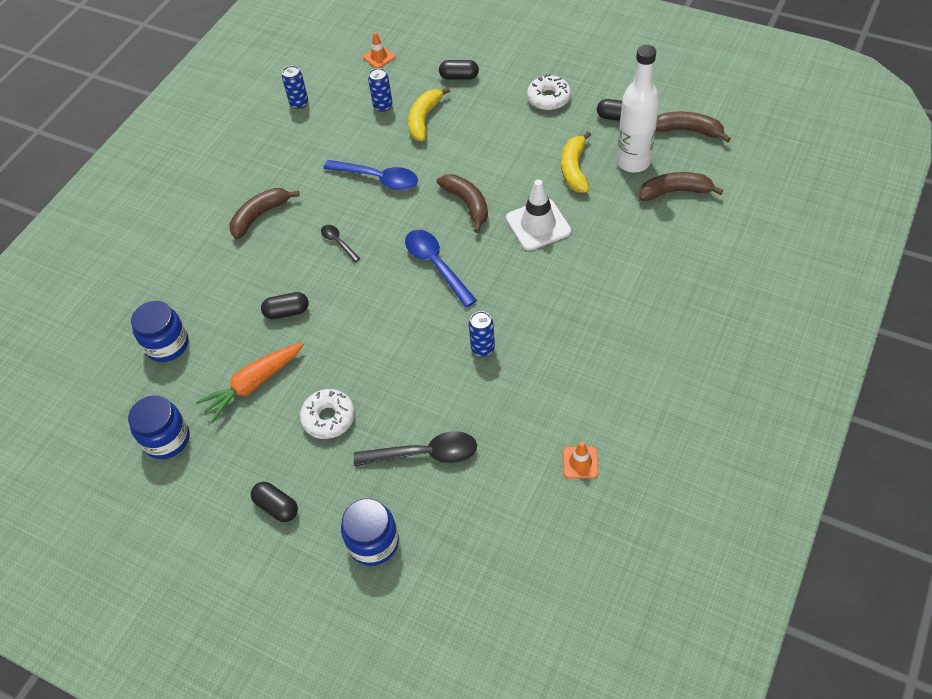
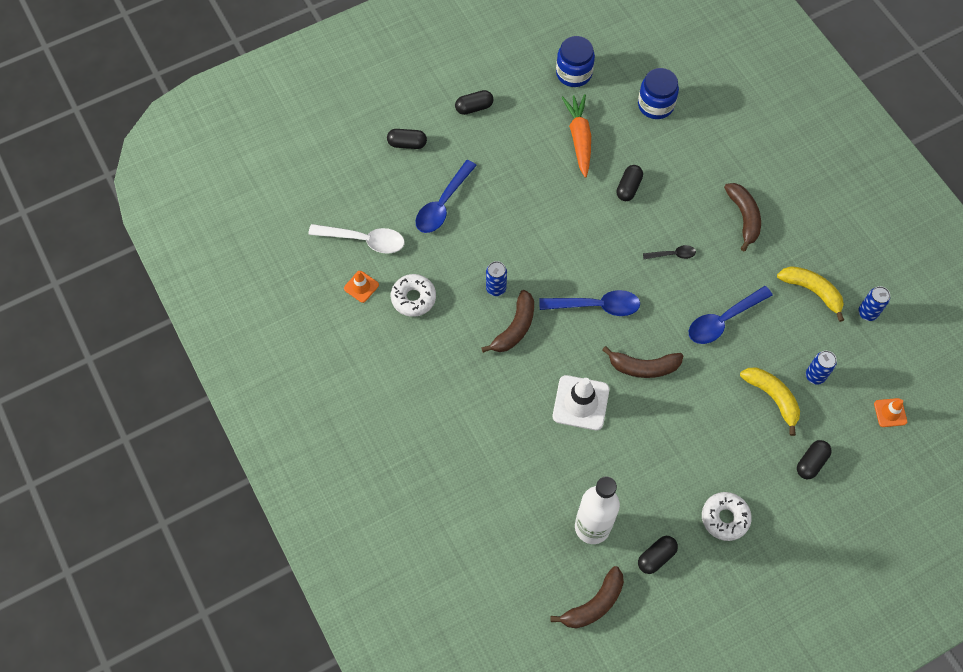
camera: 120 degrees right, 10 degrees up
white donut [300,389,355,439] -> white donut moved to [391,274,436,317]
blue jar [341,498,399,566] -> black capsule [387,129,427,149]
black spoon [354,431,477,466] -> blue spoon [416,160,477,233]
yellow banana [561,131,591,193] -> yellow banana moved to [777,266,844,322]
brown banana [639,172,723,201] -> brown banana moved to [481,290,534,353]
none -> white spoon [308,224,404,254]

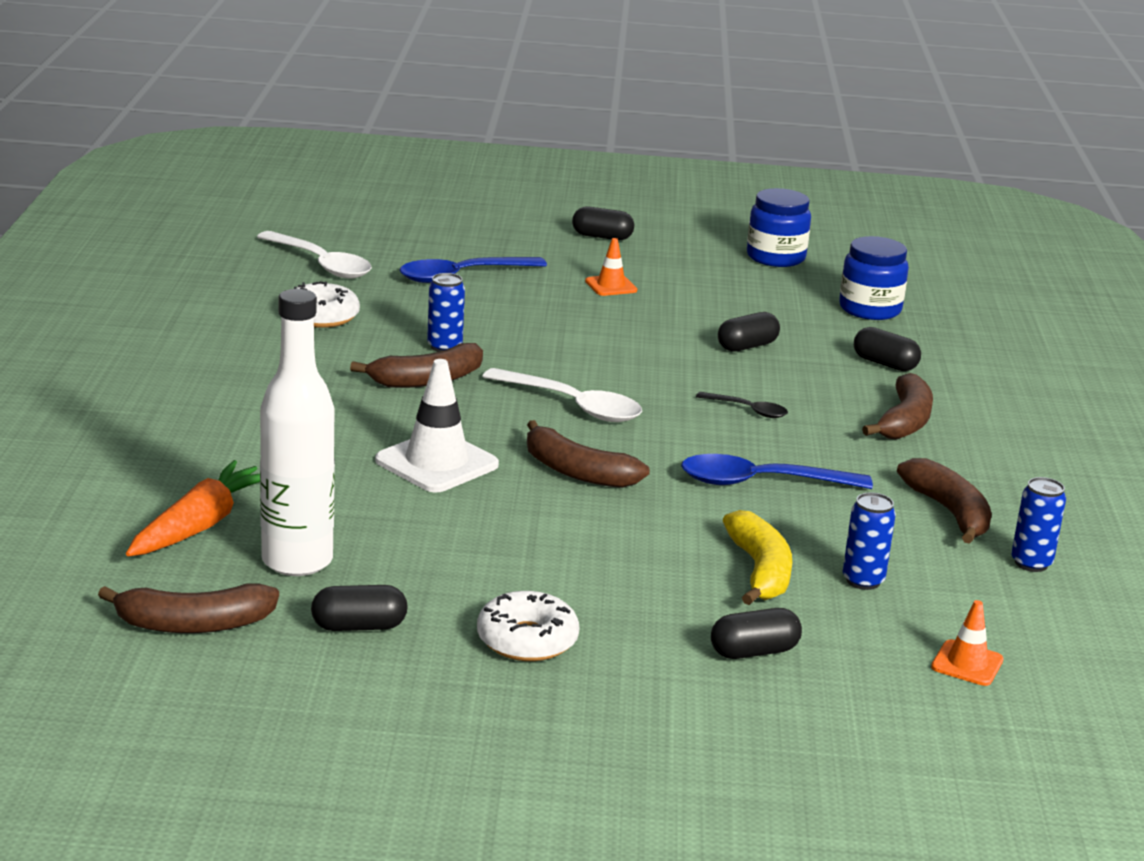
camera: 30 degrees right, 40 degrees down
orange traffic cone [344,271,379,303] -> orange traffic cone moved to [585,238,637,296]
black capsule [387,129,427,149] -> black capsule moved to [854,327,921,371]
blue spoon [540,290,640,316] -> white spoon [482,368,642,422]
orange carrot [561,94,591,178] -> orange carrot moved to [126,460,260,557]
yellow banana [777,266,844,322] -> brown banana [897,458,992,544]

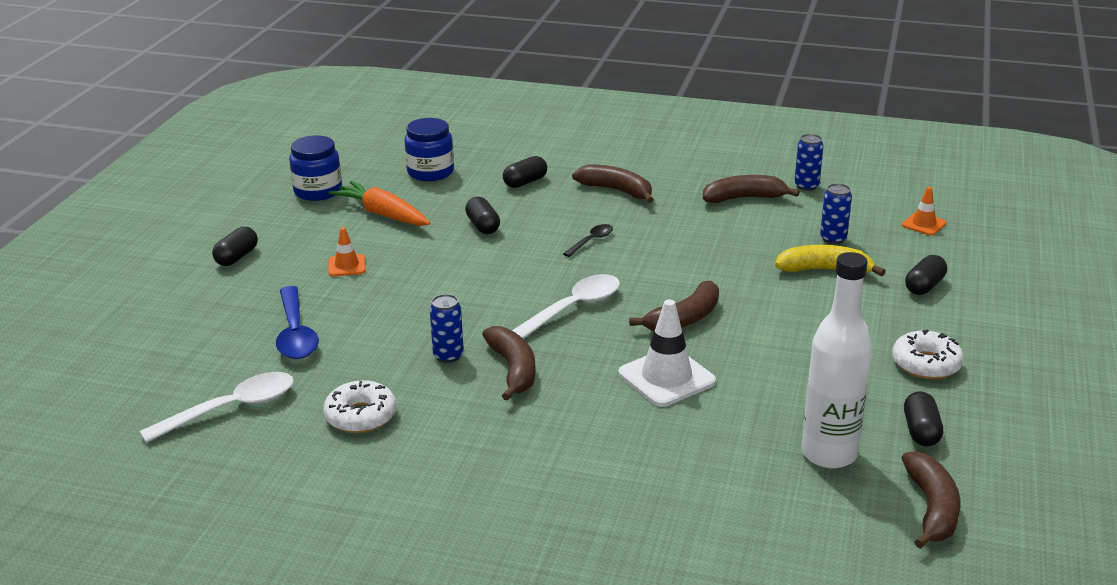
camera: 75 degrees left, 5 degrees up
orange carrot [126,460,260,557] -> orange carrot moved to [328,181,430,226]
blue spoon [681,454,873,489] -> none
black capsule [711,608,802,659] -> black capsule turned 45 degrees clockwise [905,255,947,295]

